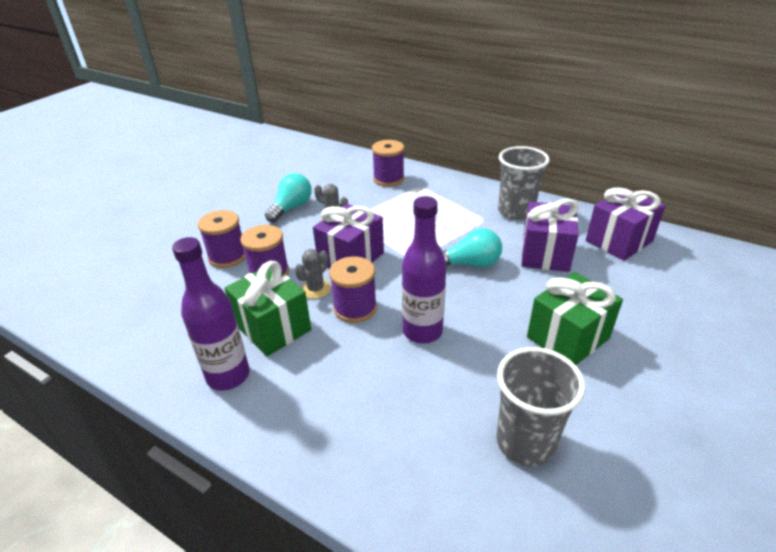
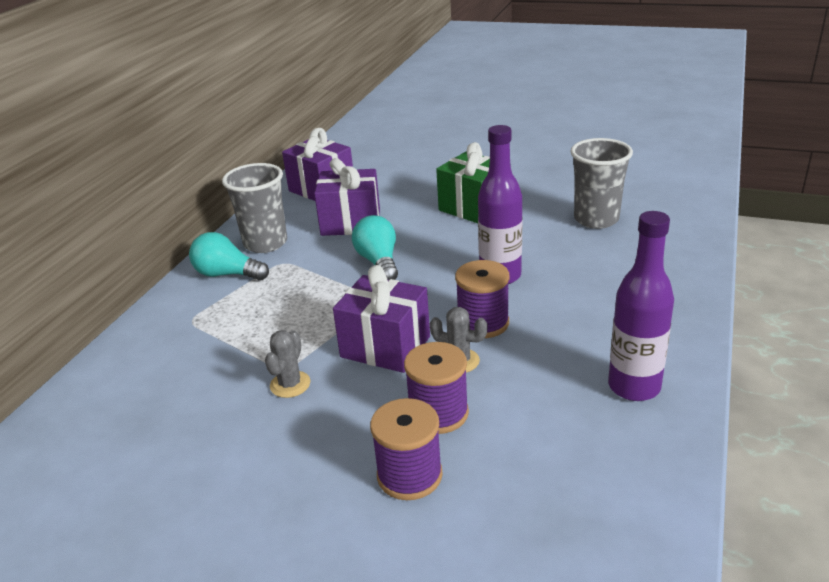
camera: 100 degrees left, 5 degrees down
green gift [225,261,311,356] -> none
turquoise light bulb [265,173,312,223] -> turquoise light bulb moved to [189,232,269,280]
purple spool [372,140,404,187] -> none

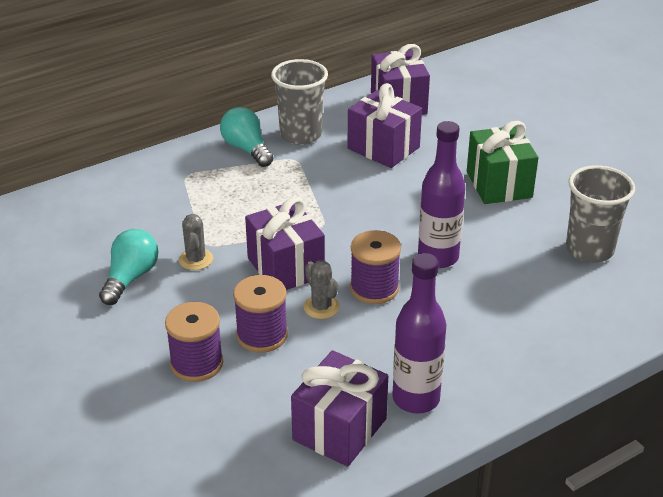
camera: 35 degrees right, 5 degrees up
grey cactus [265,330,310,398] -> grey cactus turned 60 degrees counterclockwise [179,214,213,270]
turquoise light bulb [352,215,398,280] -> turquoise light bulb moved to [99,229,159,305]
none -> purple gift [291,350,388,467]

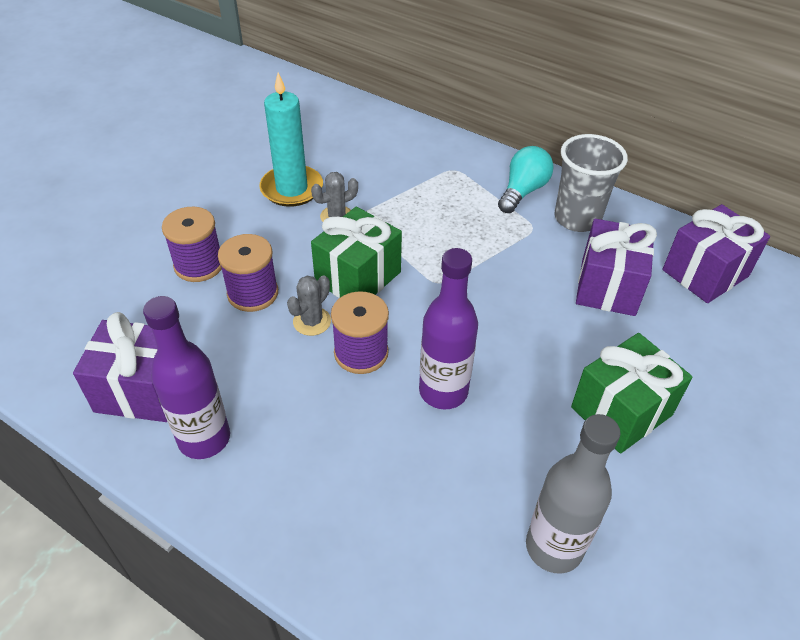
camera: 65 degrees right, 10 degrees up
turquoise light bulb [99,229,159,305] -> turquoise candle [259,72,323,207]
purple gift [245,197,325,290] -> green gift [311,207,402,298]
grey cup [566,165,635,263] -> grey bottle [526,414,620,573]

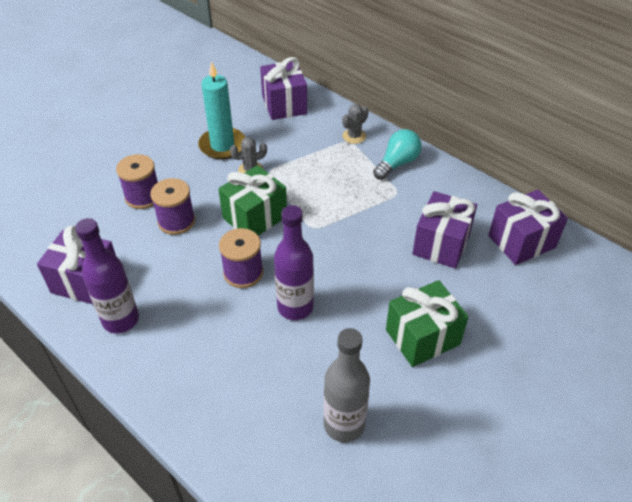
camera: 10 degrees right, 0 degrees up
grey cactus [287,275,331,336] -> grey cactus moved to [342,104,369,144]
grey cup [554,134,628,232] -> none
none -> purple gift [260,57,307,120]

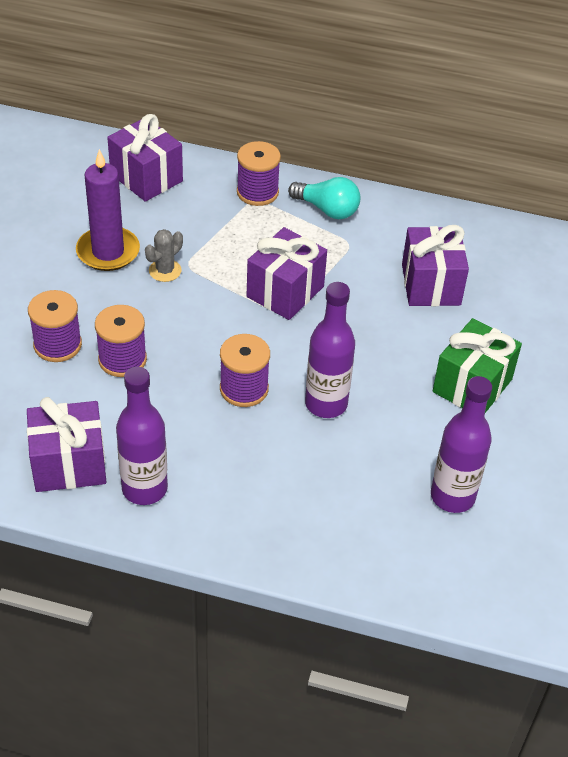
camera: 30 degrees left, 0 degrees up
turquoise candle [198,61,246,159] -> purple candle [76,149,140,271]
green gift [218,165,287,236] -> none
grey bottle [324,328,370,443] -> purple bottle [431,376,492,513]
grey cactus [342,104,369,144] -> purple spool [237,141,281,206]
turquoise light bulb [373,129,422,180] -> turquoise light bulb turned 105 degrees clockwise [288,177,360,219]
purple gift [488,190,568,265] -> purple gift moved to [247,227,327,320]

